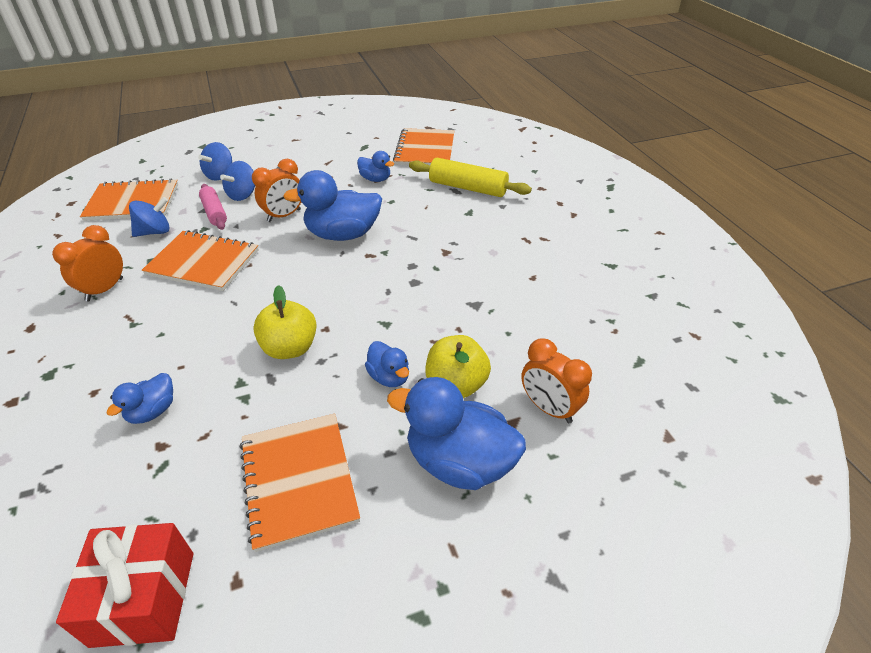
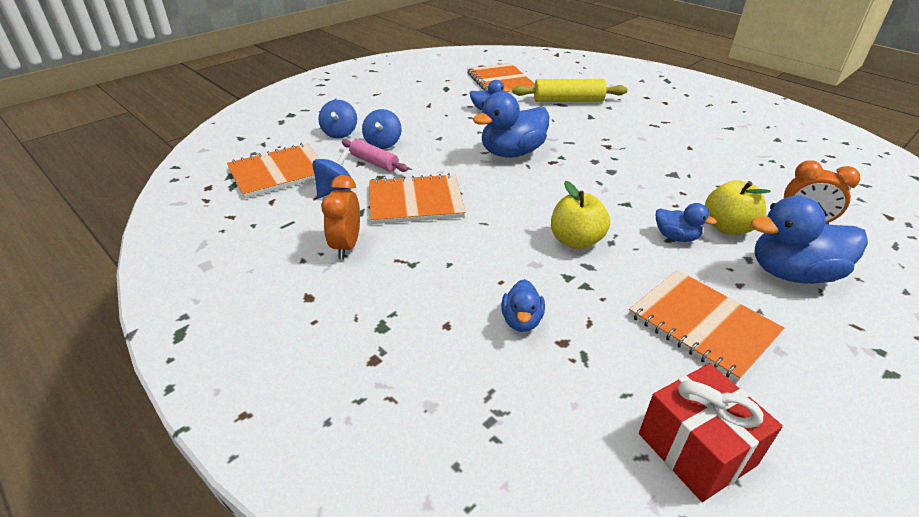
camera: 25 degrees left, 5 degrees down
orange clock [252,159,301,222] -> none

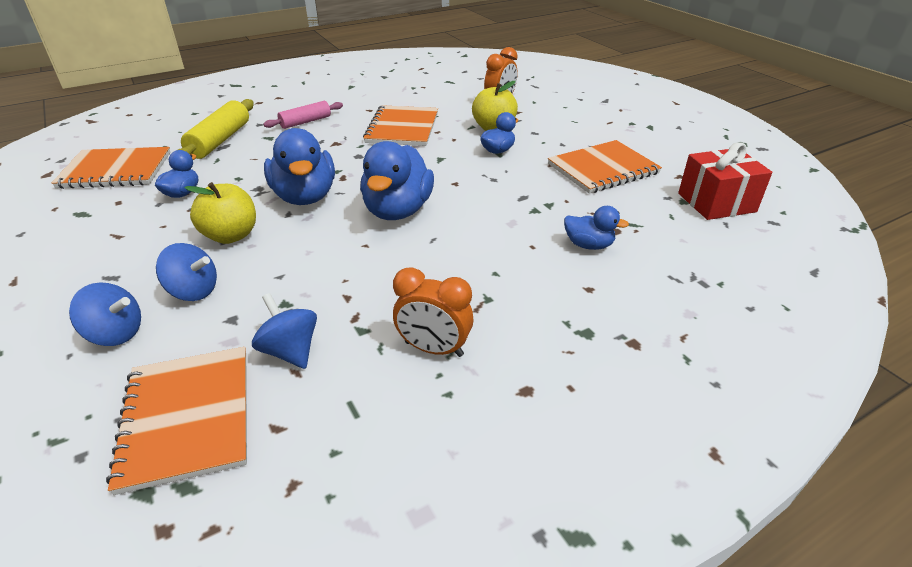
camera: 75 degrees left, 0 degrees up
pink rolling pin [342,139,408,172] -> pink rolling pin moved to [263,101,343,129]
orange notebook [369,173,466,224] -> orange notebook moved to [363,105,438,146]
yellow apple [551,181,610,250] -> yellow apple moved to [185,182,256,244]
blue duck [751,196,868,284] -> blue duck moved to [360,141,434,220]

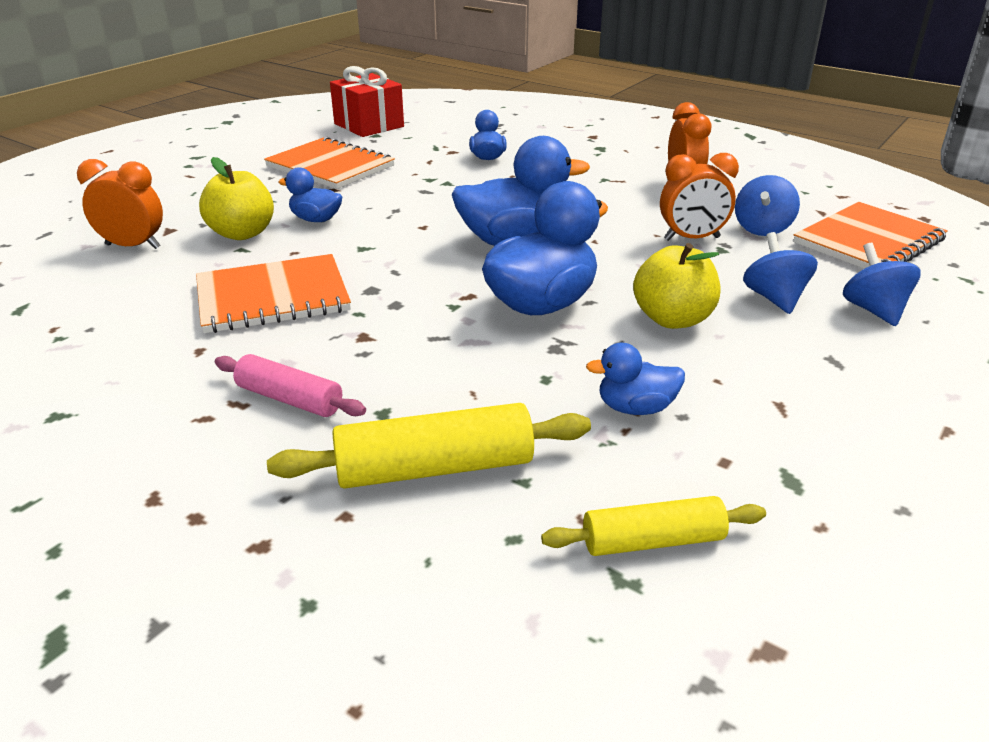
camera: 115 degrees left, 5 degrees down
orange notebook [52,147,171,189] -> yellow rolling pin [541,496,766,556]
none -> orange clock [660,153,739,241]

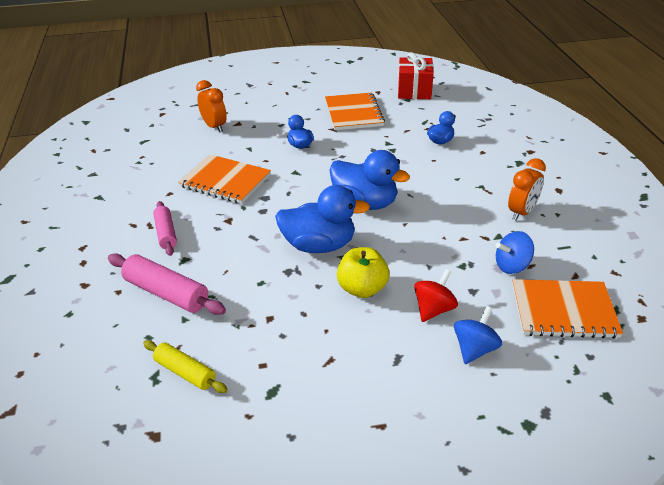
camera: 45 degrees right, 5 degrees up
yellow apple [199,157,274,240] -> none
yellow rolling pin [267,403,591,489] -> pink rolling pin [108,253,226,315]
blue duck [586,343,685,415] -> none
orange clock [660,153,739,241] -> none
blue spinning top [743,232,818,314] -> red spinning top [414,269,458,322]

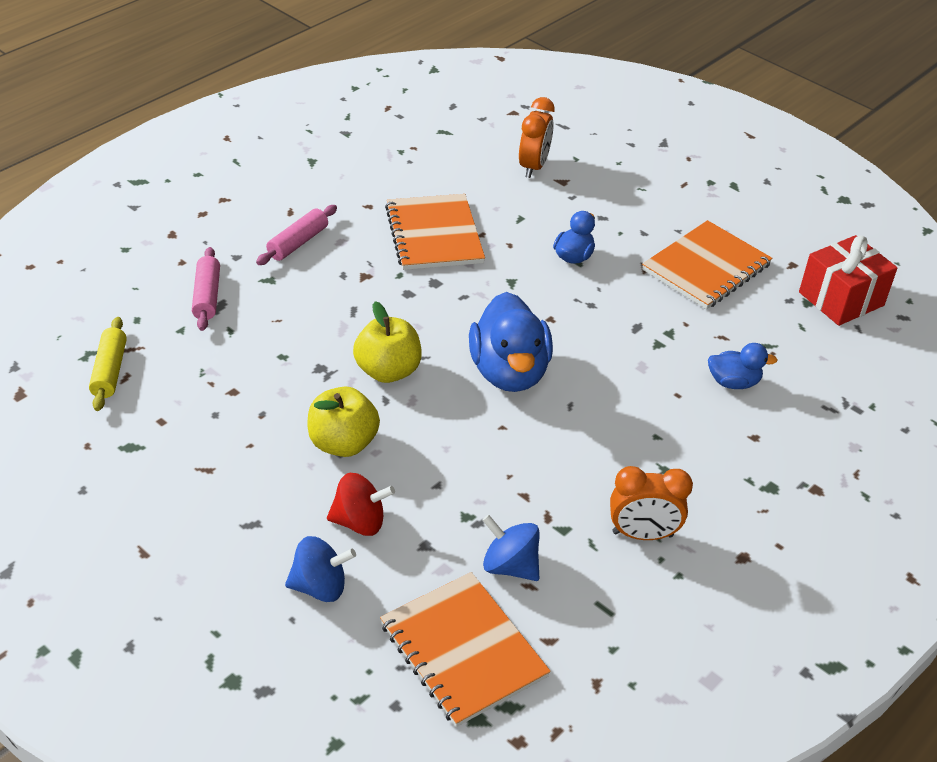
camera: 50 degrees right, 5 degrees up
pink rolling pin [108,253,226,315] -> pink rolling pin [192,247,220,331], size x0.65
blue duck [275,185,370,253] -> yellow apple [353,301,422,383]

